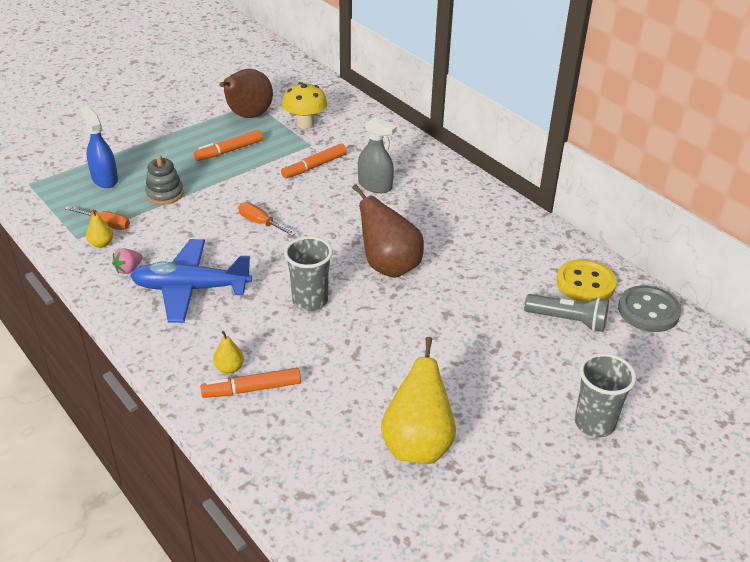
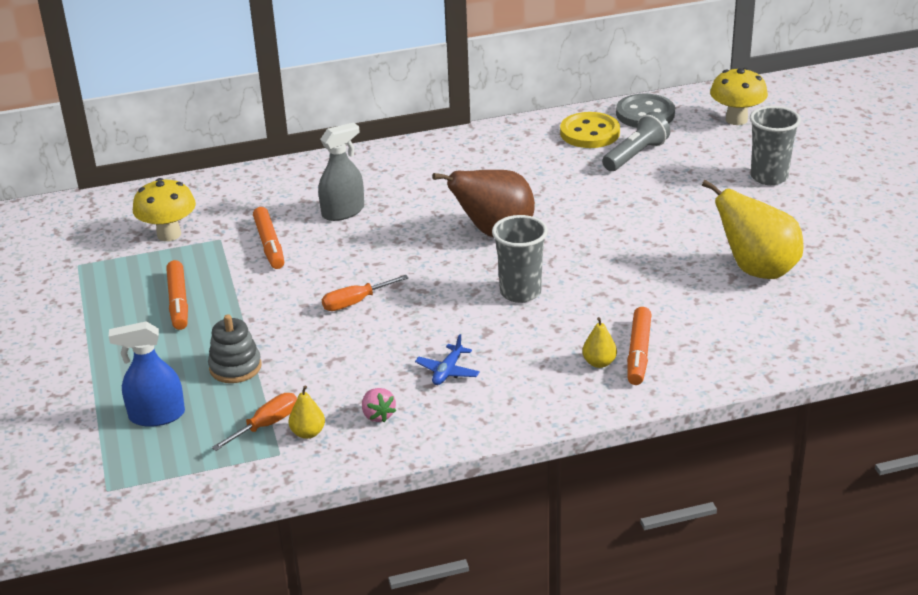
camera: 65 degrees left, 5 degrees down
blue plane [130,239,252,323] -> blue plane [415,334,480,385], size x0.43
brown pear [219,69,273,118] -> none
none -> yellow mushroom [710,68,768,125]

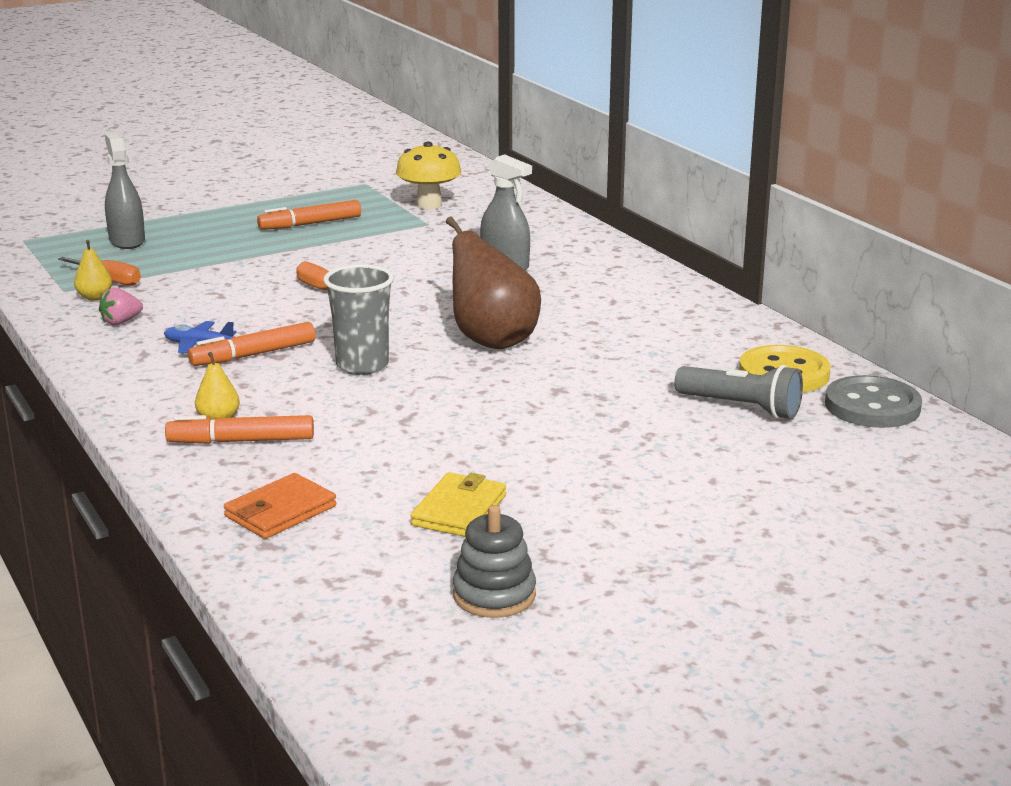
camera: 75 degrees right, 10 degrees down
blue spray bottle [109,321,185,427] -> grey spray bottle [105,133,145,249]
grey stacking toy [208,314,261,383] -> grey stacking toy moved to [453,505,536,618]
orange marker [253,207,284,269] -> orange marker moved to [188,322,316,366]
yellow pear [702,180,804,279] -> yellow wallet [411,472,506,537]
yellow mushroom [710,68,768,125] -> none
grey cup [750,106,801,185] -> none
none -> orange wallet [224,473,336,539]

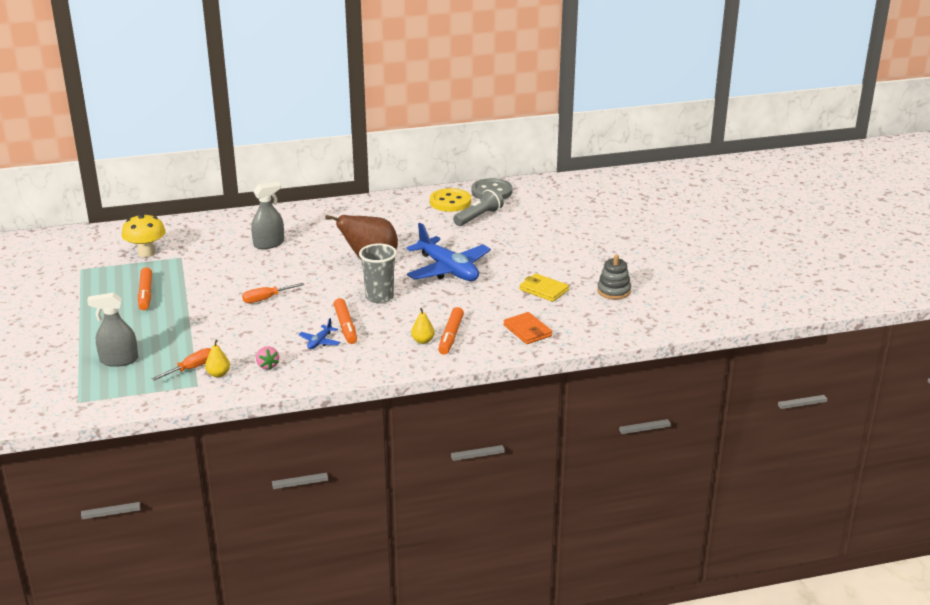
camera: 75 degrees left, 5 degrees up
none -> blue plane [406,223,491,281]

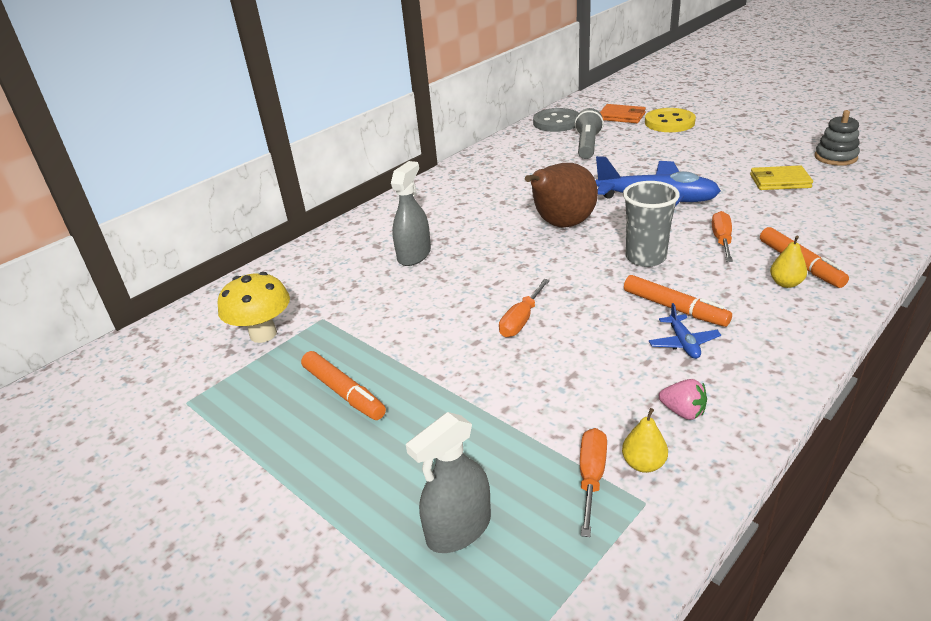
camera: 30 degrees left, 5 degrees up
yellow button [430,188,471,212] -> yellow button moved to [645,108,696,132]
orange wallet [503,312,552,344] -> orange wallet moved to [600,104,646,123]
none -> orange screwdriver [712,211,733,262]

